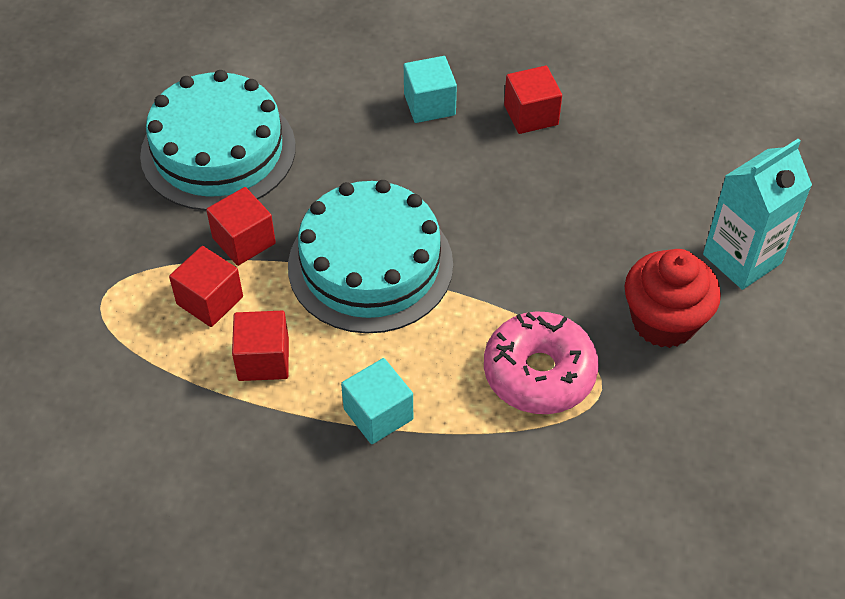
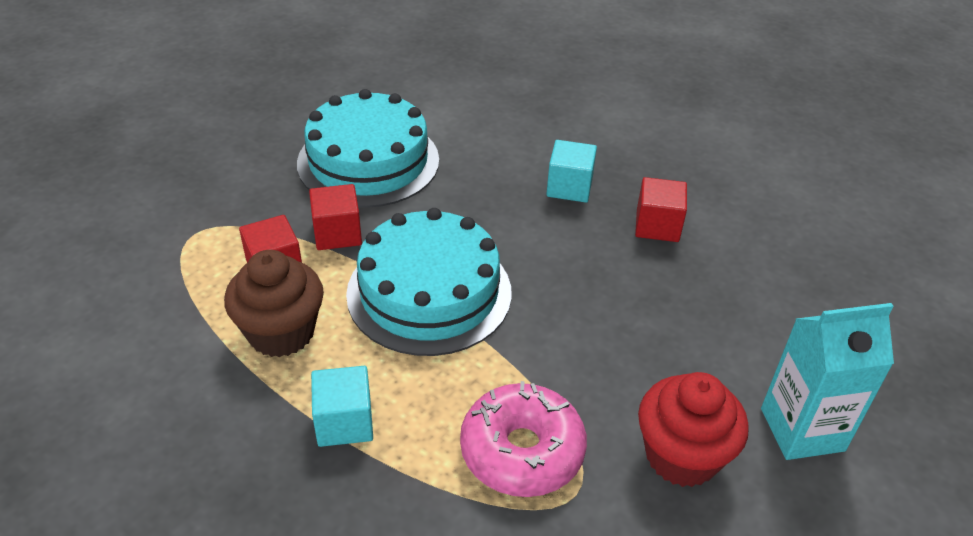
camera: 25 degrees right, 10 degrees down
red cube [232,311,289,381] -> brown cupcake [224,250,324,357]

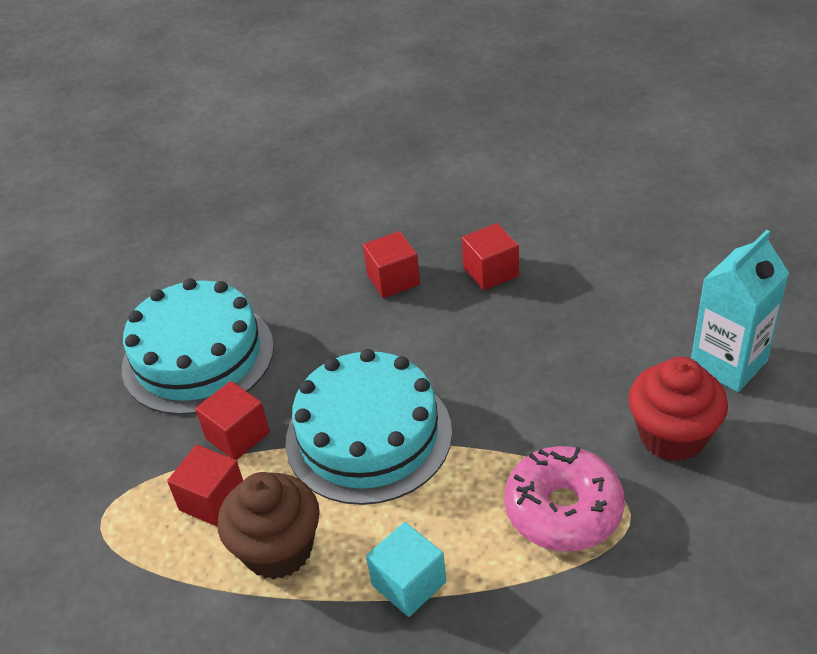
camera: 30 degrees left, 0 degrees up
turquoise cube [546,140,597,203] -> red cube [363,231,420,298]

